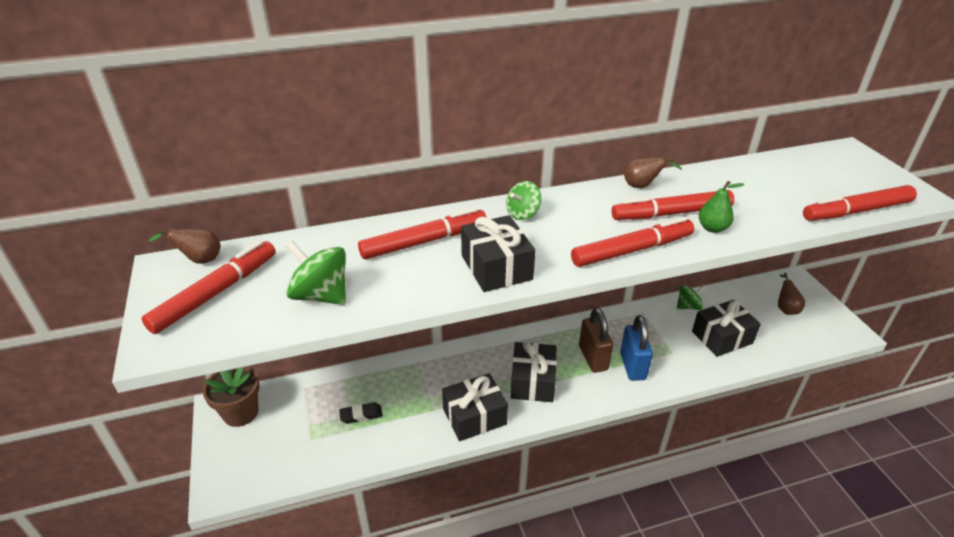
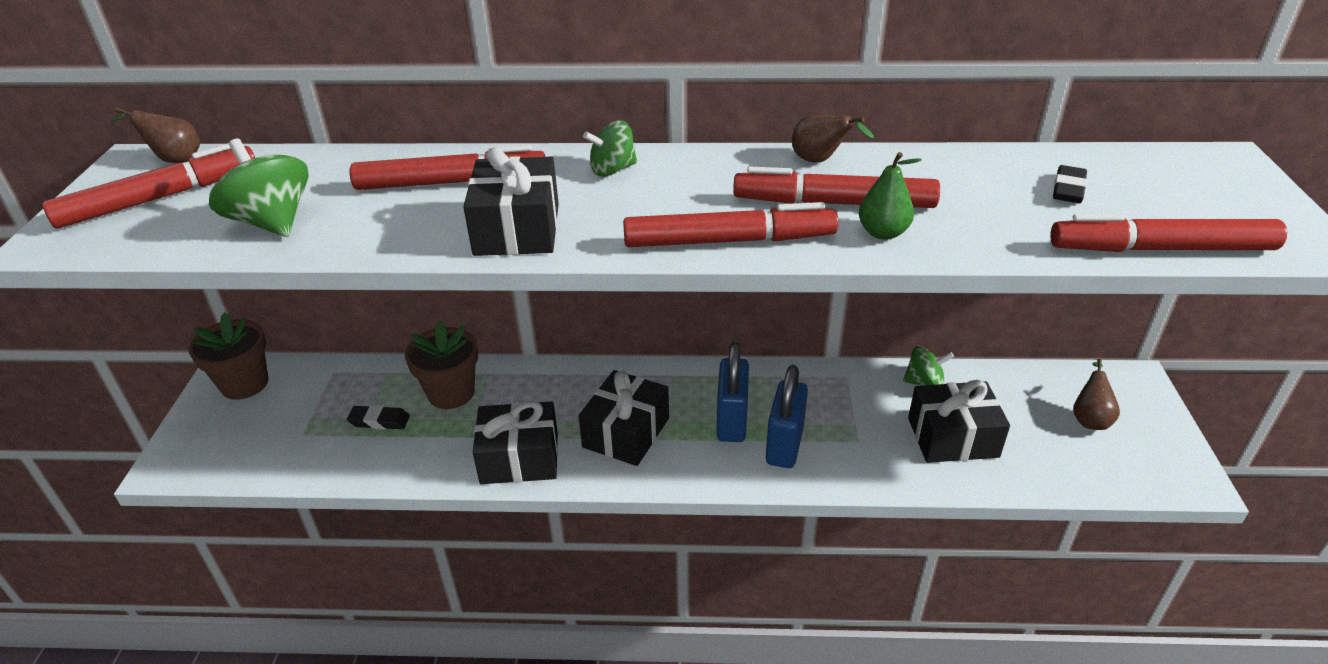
camera: 20 degrees right, 0 degrees up
brown padlock [579,308,613,373] -> blue padlock [717,342,749,442]
none -> brown flower pot [405,320,478,409]
none -> black eraser [1053,165,1087,203]

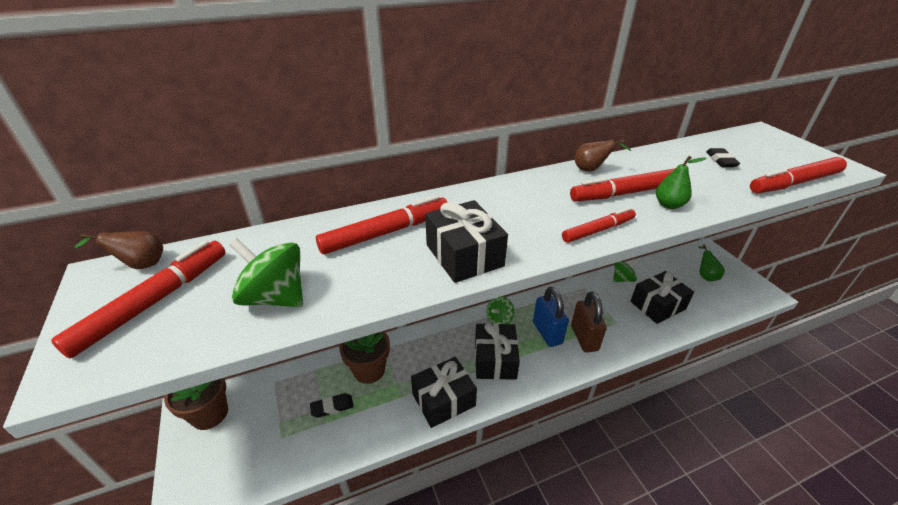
camera: 25 degrees left, 0 degrees up
green spinning top [583,120,637,177] -> green spinning top moved to [486,296,514,324]
red marker [623,202,839,247] -> red marker [562,207,636,243], size x0.64
blue padlock [766,365,808,468] -> brown padlock [571,292,607,352]
brown pear [1073,359,1120,430] -> green pear [698,245,725,281]

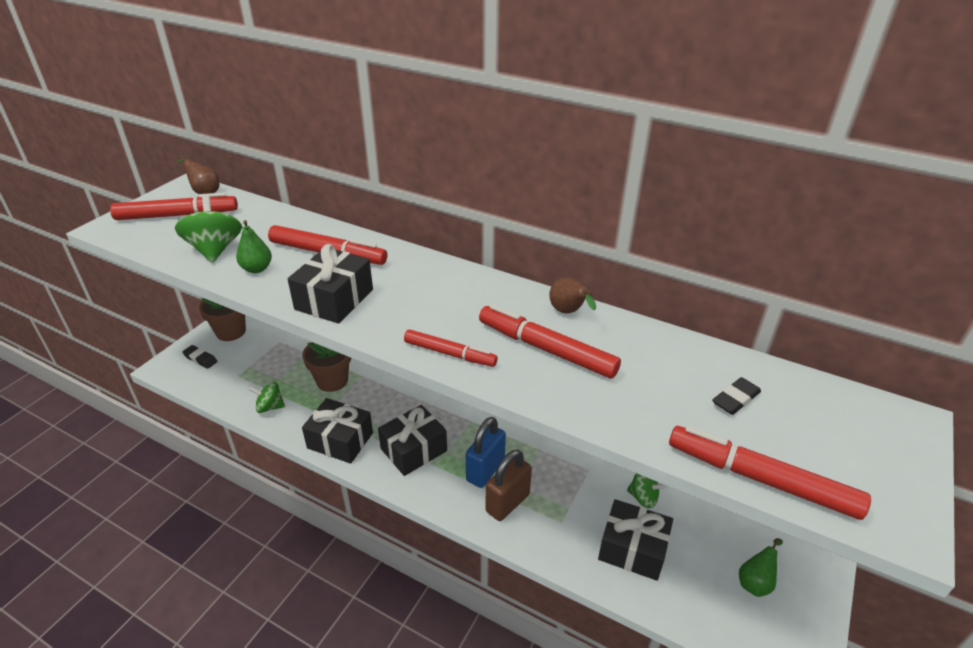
camera: 50 degrees right, 0 degrees up
black eraser [310,393,354,418] -> black eraser moved to [182,345,218,369]
green spinning top [486,296,514,324] -> green spinning top moved to [249,382,285,413]
green pear [656,156,707,209] -> green pear moved to [236,220,272,273]

